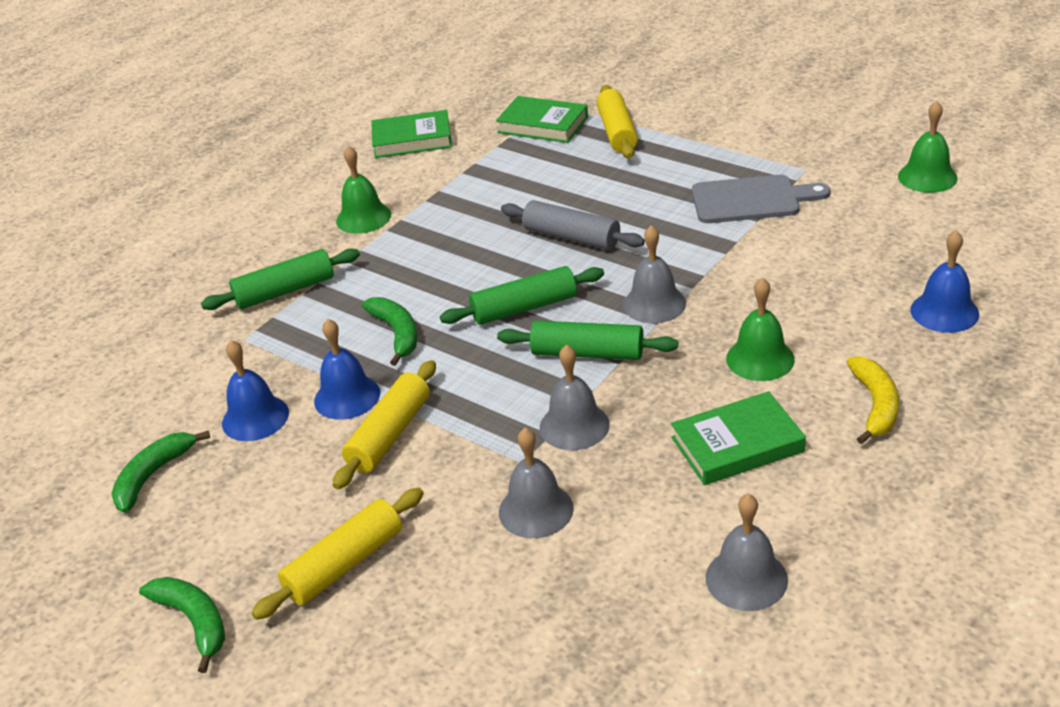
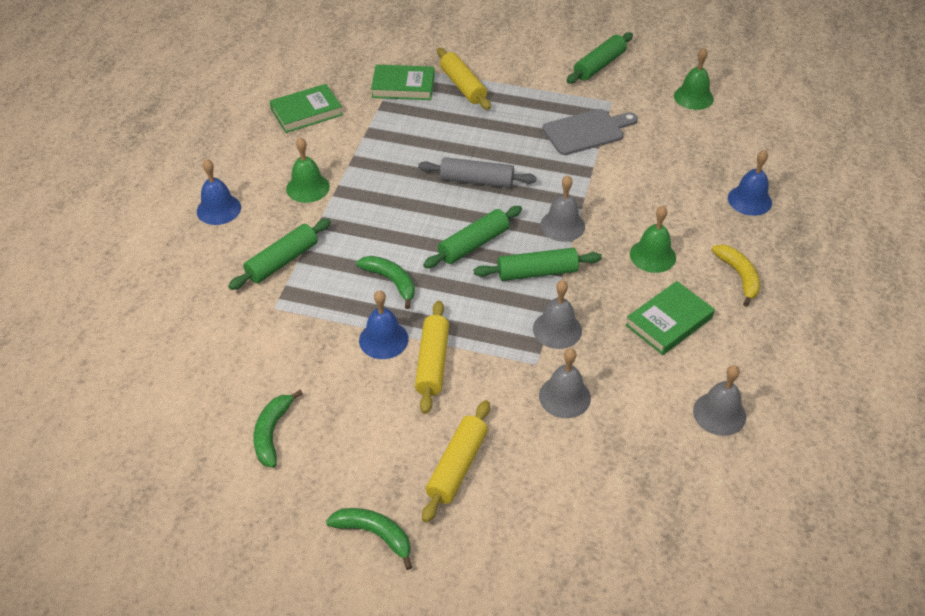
camera: 25 degrees left, 10 degrees up
blue bell [222,340,289,441] -> blue bell moved to [197,159,241,225]
none -> green rolling pin [567,32,633,84]

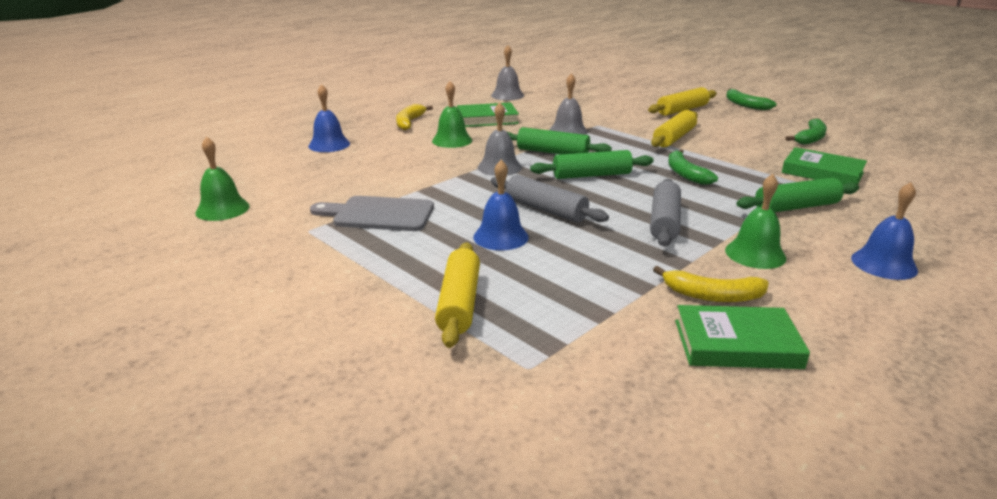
camera: 150 degrees left, 20 degrees down
blue bell [359,290,408,359] -> blue bell moved to [473,160,529,250]
green book [371,65,435,100] -> green book moved to [782,147,867,185]
grey bell [539,348,591,418] -> none
green rolling pin [567,32,633,84] -> none
none -> grey rolling pin [650,179,681,247]
none -> yellow banana [653,266,769,302]

